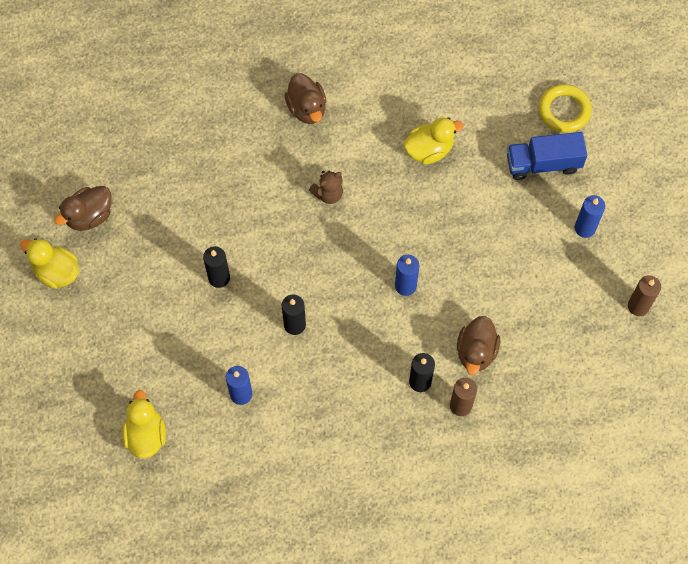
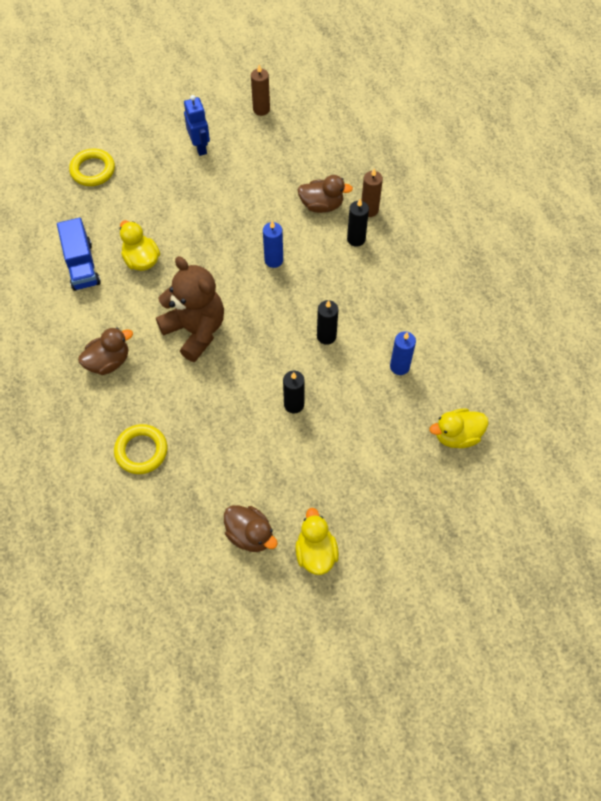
camera: 100 degrees left, 5 degrees down
yellow duck [20,238,79,289] -> yellow duck turned 150 degrees clockwise [295,508,339,575]
brown teddy bear [309,171,343,204] -> brown teddy bear [156,256,224,362], size x2.18
blue truck [507,132,587,180] -> blue truck moved to [57,218,101,291]
blue candle [575,195,605,238] -> blue robot [184,95,210,156]
none -> yellow ring [114,424,167,474]

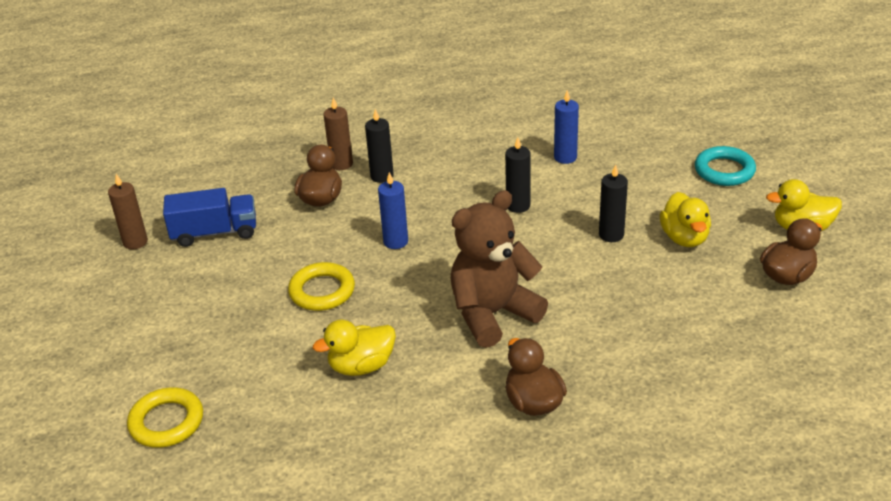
camera: 80 degrees left, 25 degrees down
blue truck [57,218,101,291] -> blue truck moved to [163,188,256,247]
yellow ring [114,424,167,474] -> yellow ring moved to [288,262,355,311]
blue robot [184,95,210,156] -> none
yellow duck [430,408,488,448] -> yellow duck moved to [660,192,711,247]
none -> turquoise ring [695,146,756,186]

